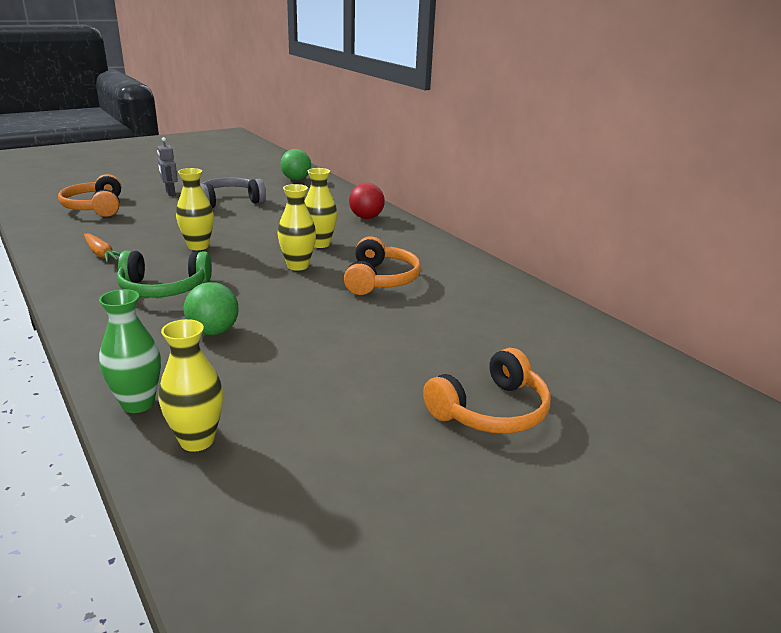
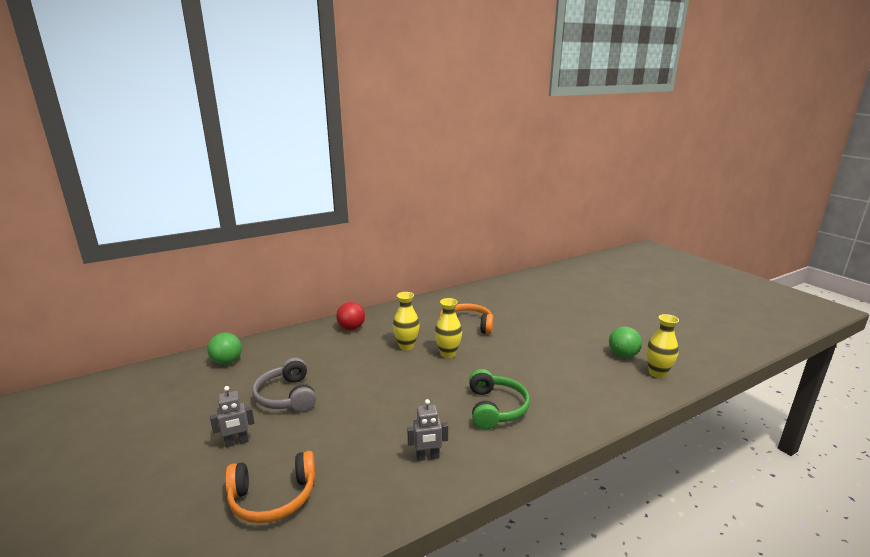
camera: 85 degrees left, 5 degrees down
orange carrot [84,233,121,263] -> grey robot [407,399,448,461]
green vase [99,289,161,413] -> none
yellow vase [176,168,214,250] -> none
green ball [184,282,239,335] -> green ball moved to [609,327,642,358]
orange headphones [423,348,551,434] -> none

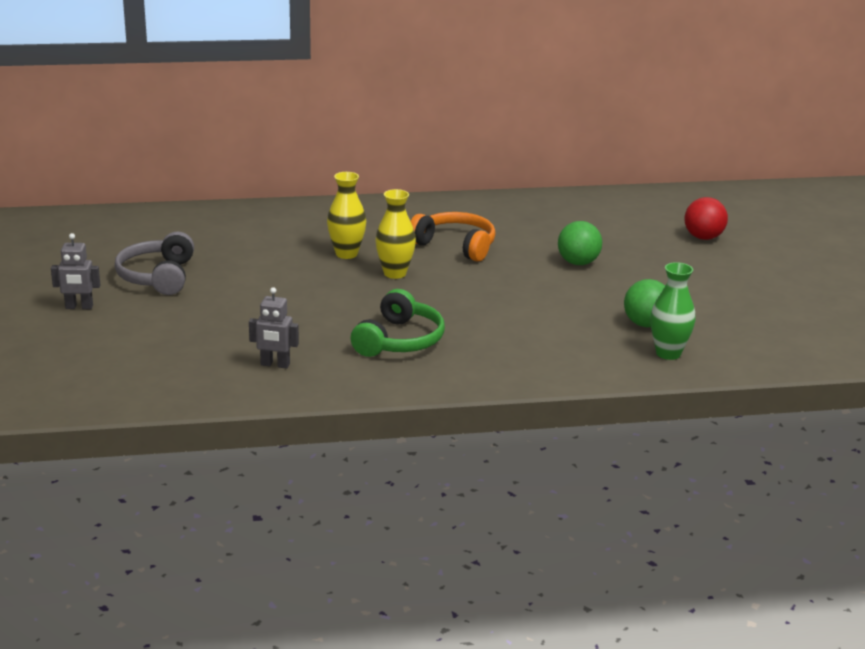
camera: 20 degrees right, 5 degrees up
green ball [208,333,242,365] -> green ball moved to [558,221,602,265]
orange headphones [225,451,316,523] -> none
red ball [336,302,365,330] -> red ball moved to [685,197,728,240]
yellow vase [646,314,679,378] -> green vase [650,262,696,360]

